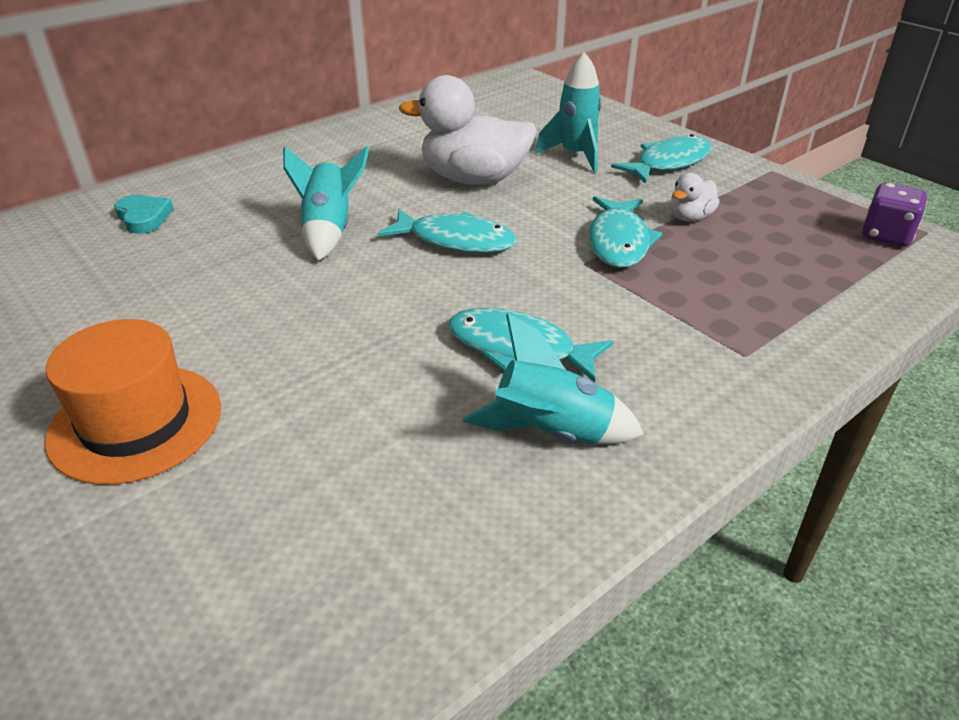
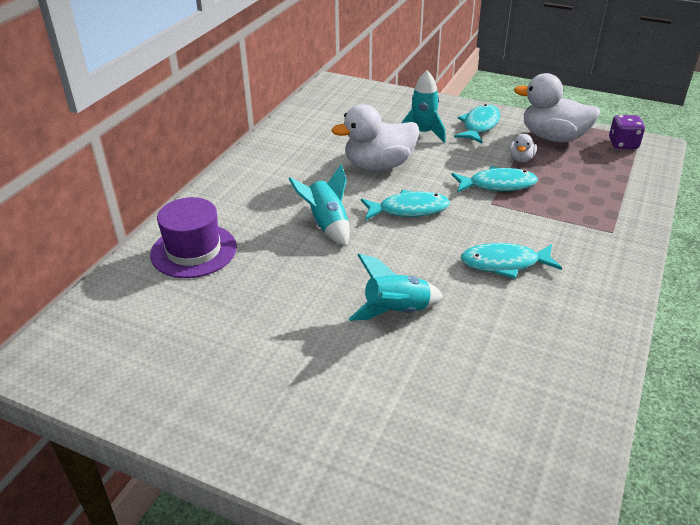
camera: 25 degrees left, 0 degrees up
orange hat [45,319,221,485] -> none
turquoise heart [114,195,174,234] -> purple hat [150,197,237,278]
turquoise rocket [463,313,644,444] -> turquoise rocket moved to [349,254,443,321]
turquoise fish [589,196,662,268] -> turquoise fish turned 75 degrees counterclockwise [452,166,538,193]
none -> white duck [514,73,601,142]

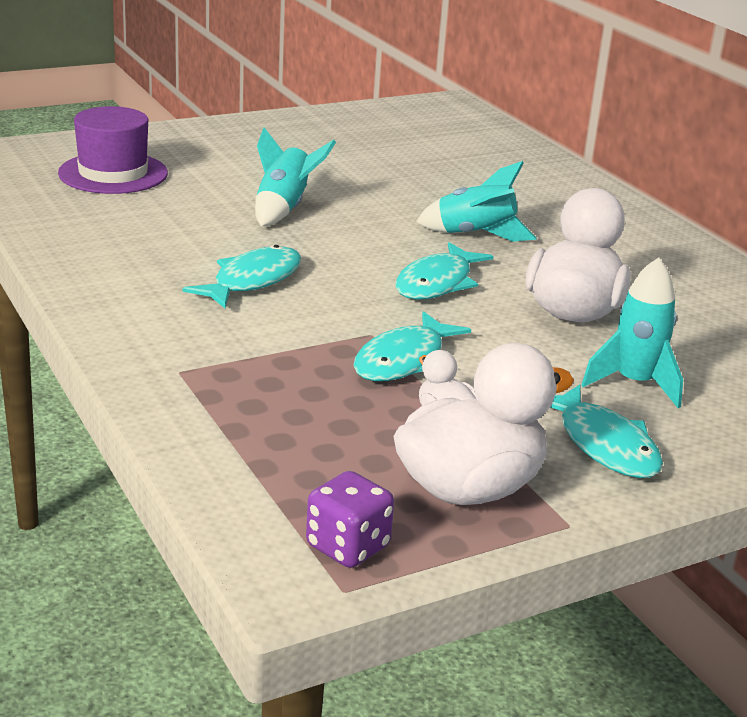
camera: 125 degrees right, 10 degrees down
purple hat [150,197,237,278] -> purple hat moved to [58,106,168,194]

